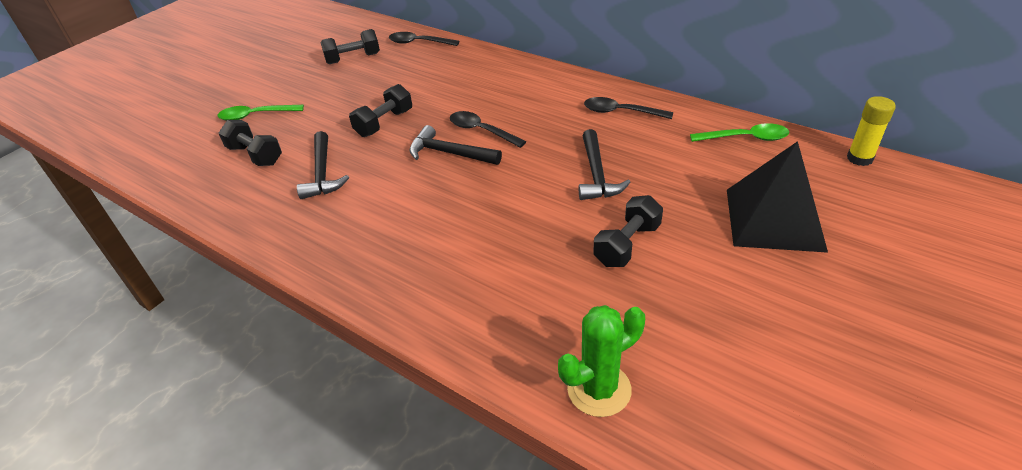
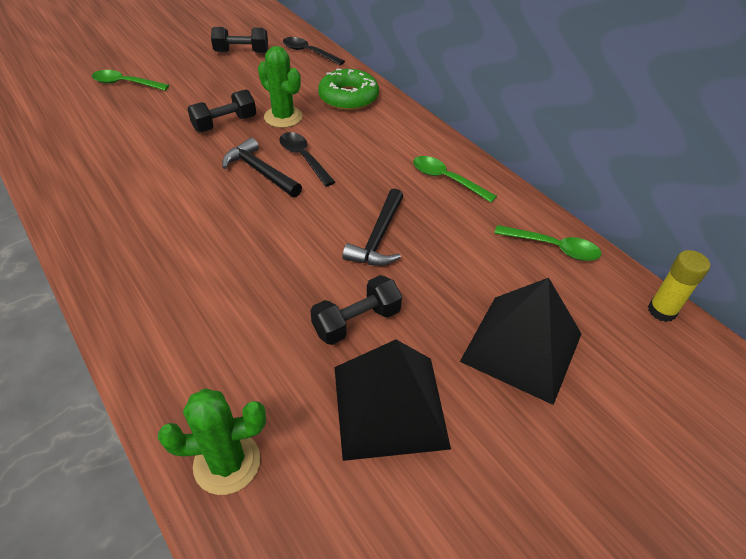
camera: 15 degrees right, 5 degrees up
black dumbbell [218,120,282,166] -> none
black hammer [297,131,349,199] -> none
black spoon [584,97,673,119] -> green spoon [413,156,497,203]
none -> green cactus [258,46,303,128]
none -> green donut [318,69,379,110]
none -> black pyramid [334,339,451,461]

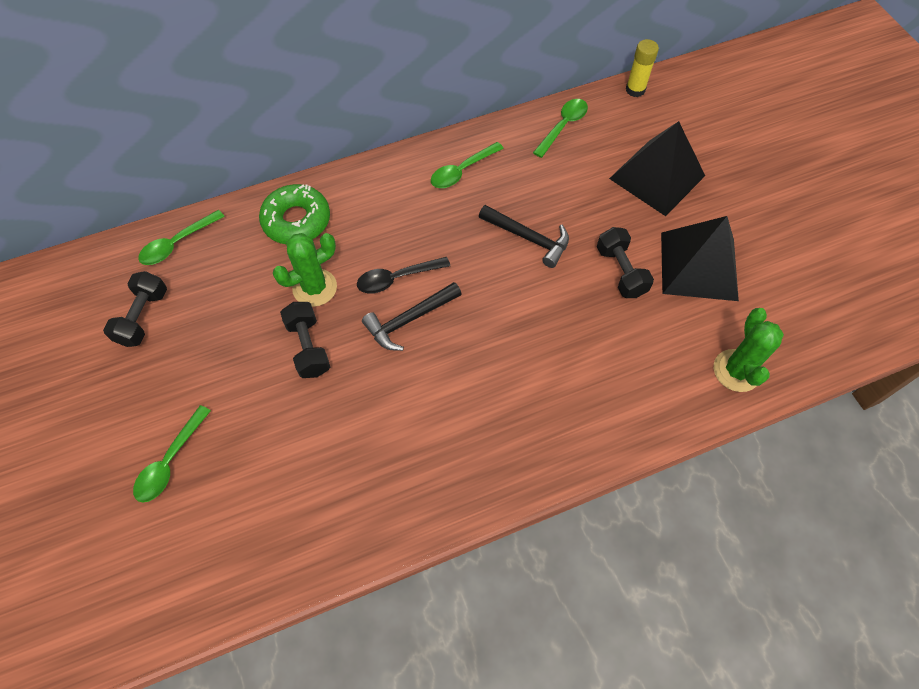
camera: 75 degrees left, 15 degrees up
black spoon [283,37,345,65] -> green spoon [138,210,225,265]

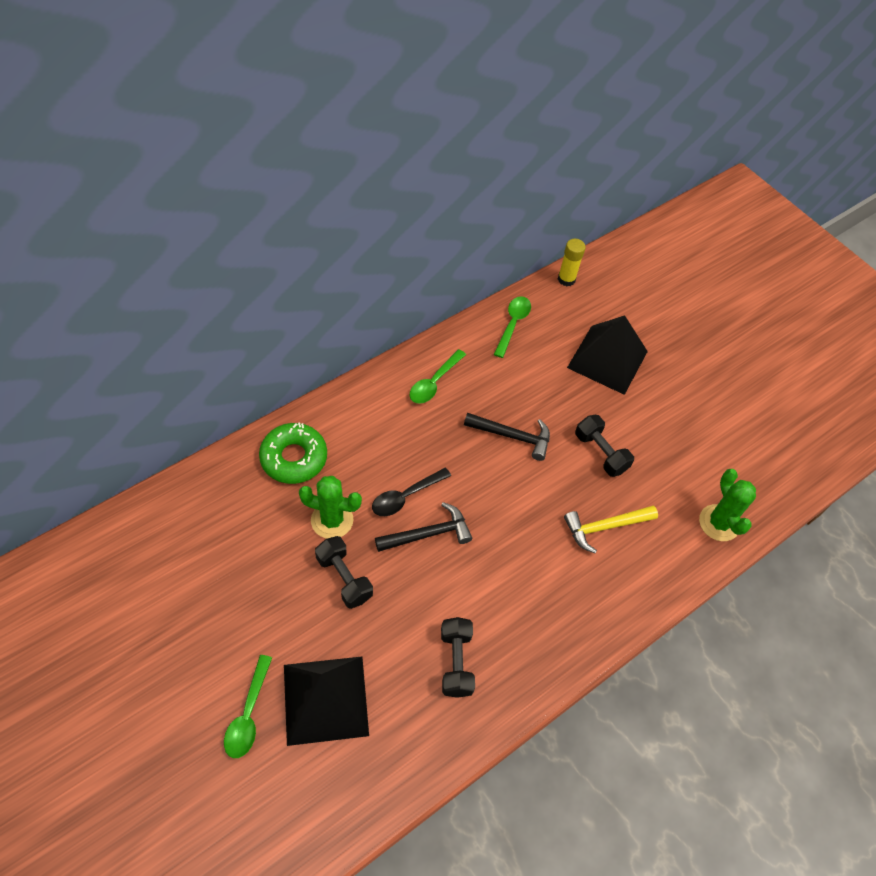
camera: 20 degrees left, 5 degrees down
black dumbbell [103,271,167,347] -> black dumbbell moved to [441,617,475,698]
green spoon [138,210,225,265] -> none
green cactus [273,233,337,307] -> green cactus turned 60 degrees clockwise [299,476,362,539]
black hammer [362,282,462,351] -> black hammer turned 150 degrees counterclockwise [375,502,472,552]
black pyramid [661,216,739,301] -> black pyramid moved to [284,657,369,746]
none -> yellow hammer [564,505,658,553]

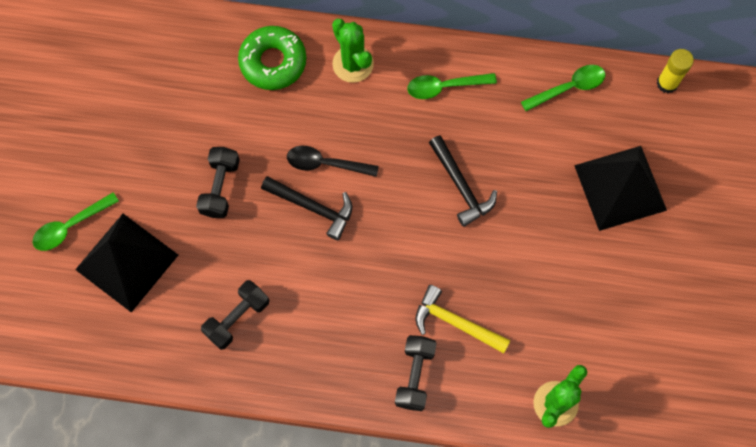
camera: 50 degrees right, 15 degrees up
green cactus [299,476,362,539] -> green cactus moved to [332,19,374,83]
black dumbbell [575,415,634,477] -> black dumbbell moved to [395,335,437,411]

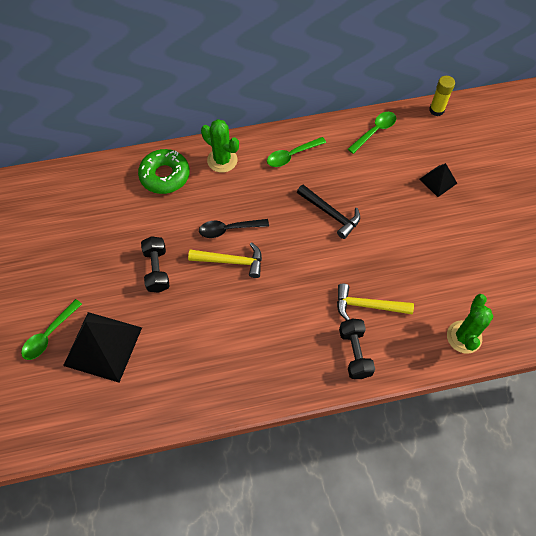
camera: 20 degrees left, 10 degrees down
black dumbbell [201,280,269,350] -> none
black hammer [261,176,352,240] -> yellow hammer [188,242,262,278]
black pyramid [574,146,667,231] -> black pyramid [419,163,458,197], size x0.52

